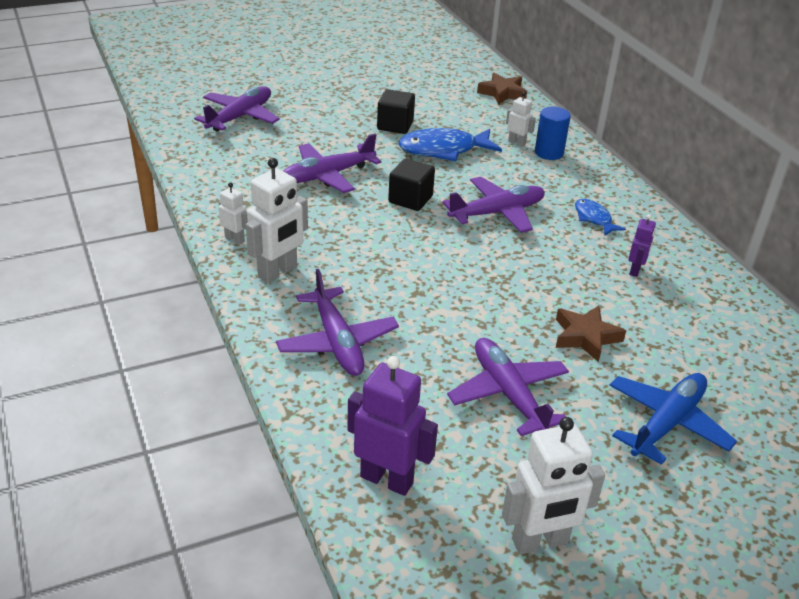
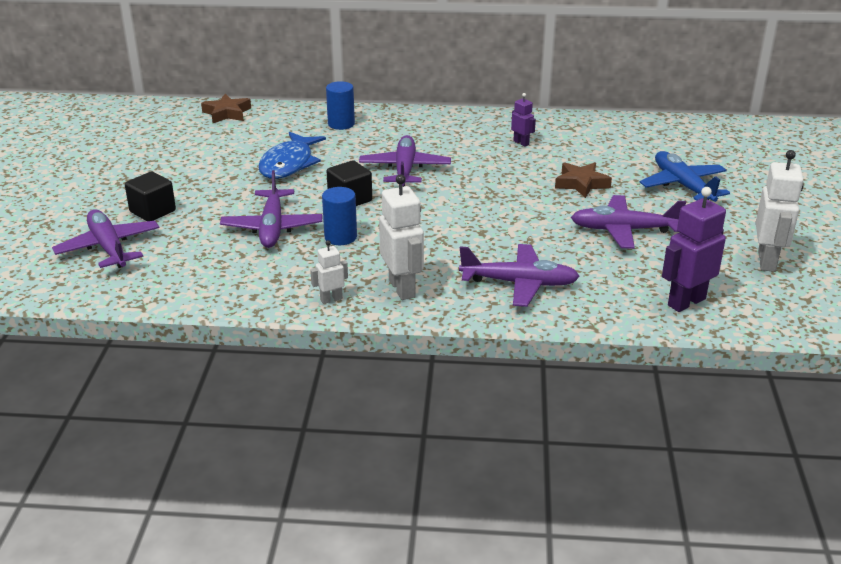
camera: 60 degrees left, 5 degrees down
black cube [377,89,415,134] -> black cube moved to [125,172,176,221]
white robot [506,92,536,147] -> none
blue fish [575,199,626,236] -> none
none -> blue cylinder [322,187,357,245]

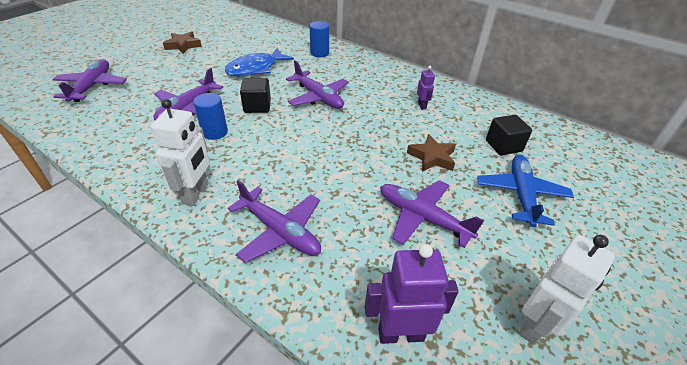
camera: 30 degrees right, 10 degrees up
black cube [125,172,176,221] -> black cube moved to [486,115,532,155]
brown star [201,94,251,123] -> brown star moved to [163,31,202,54]
white robot [310,240,348,304] -> none
purple plane [359,135,451,187] -> purple plane turned 105 degrees clockwise [286,60,349,109]

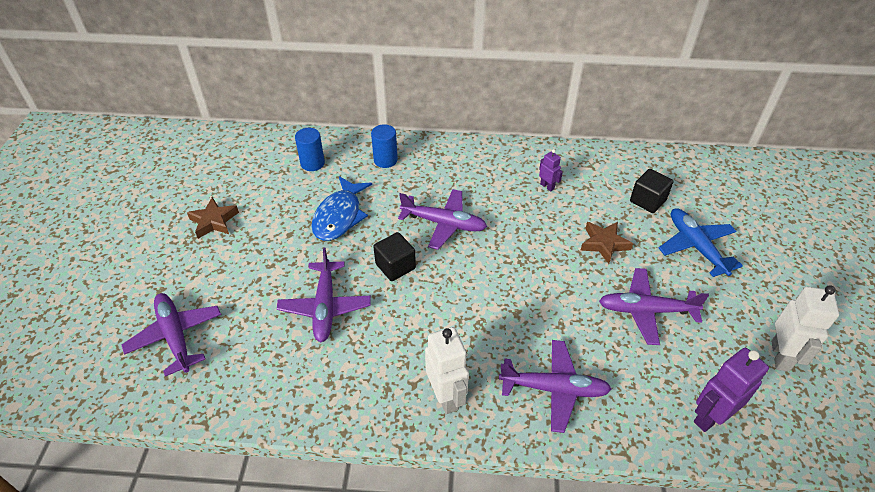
camera: 30 degrees left, 5 degrees up
blue cylinder [193,93,228,140] -> blue cylinder moved to [295,128,325,171]

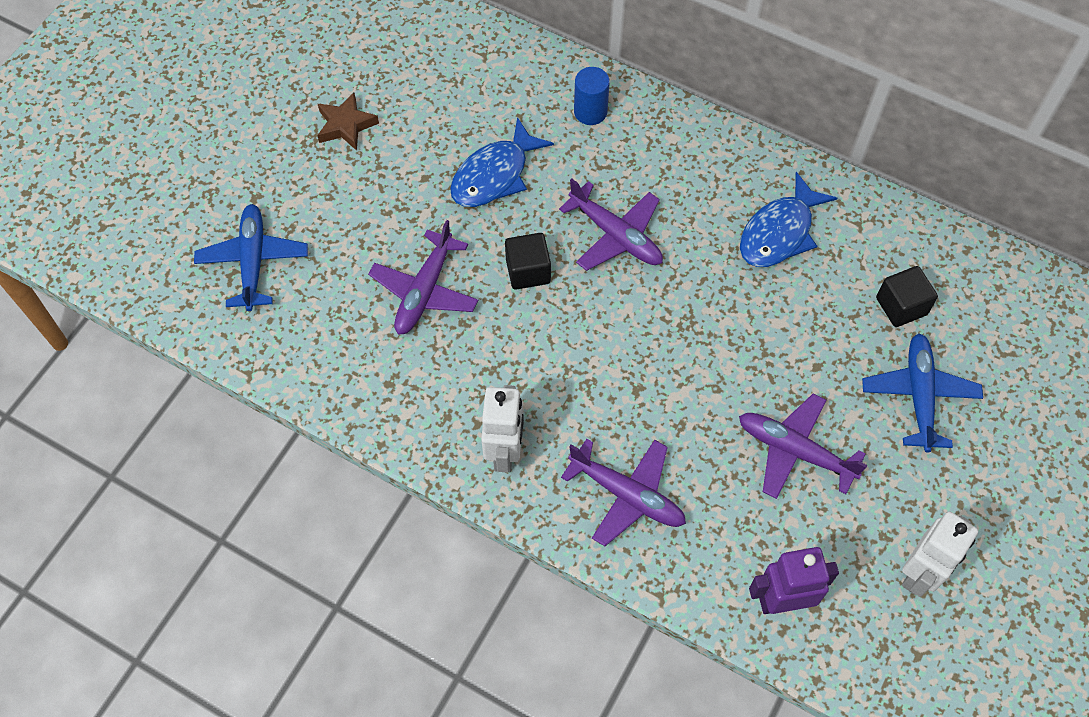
camera: 25 degrees right, 15 degrees up
purple plane [122,293,221,377] -> blue plane [194,204,308,311]
blue cylinder [295,128,325,171] -> none
purple robot [539,149,563,192] -> blue fish [740,172,837,267]
brown star [580,222,633,264] -> none

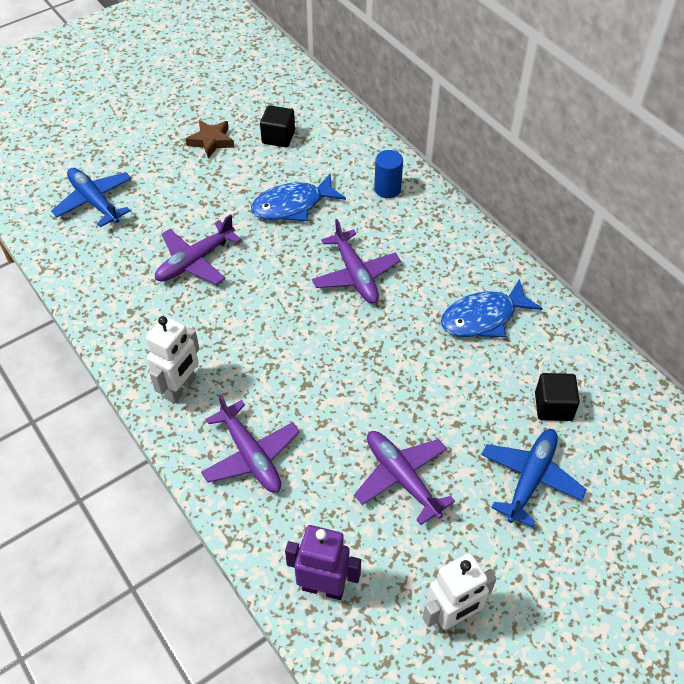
camera: 25 degrees right, 10 degrees down
blue plane [194,204,308,311] -> blue plane turned 60 degrees counterclockwise [51,168,132,227]
black cube [505,233,551,290] -> black cube moved to [260,105,295,147]

